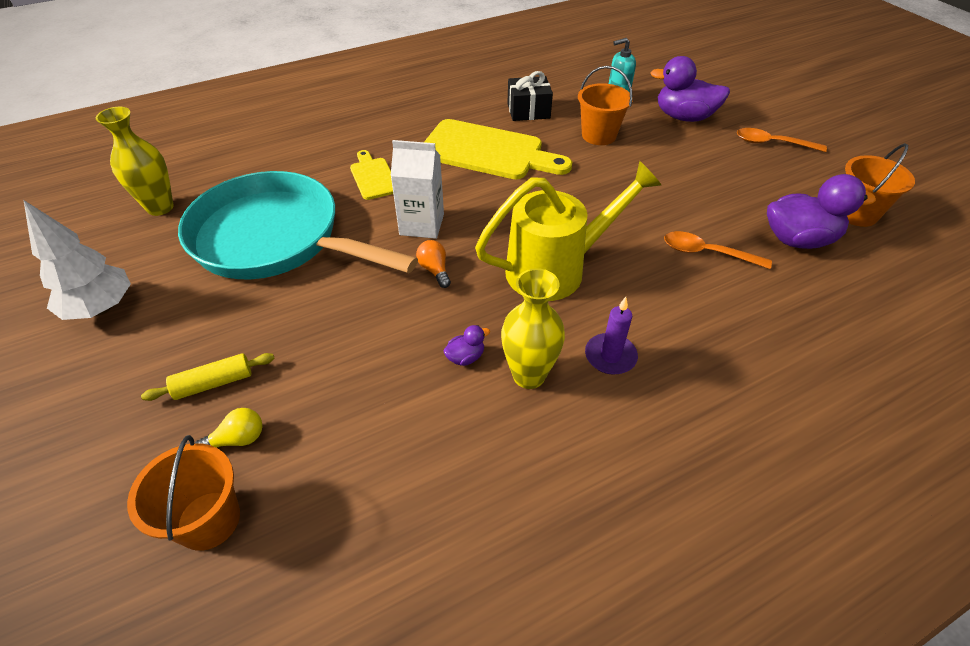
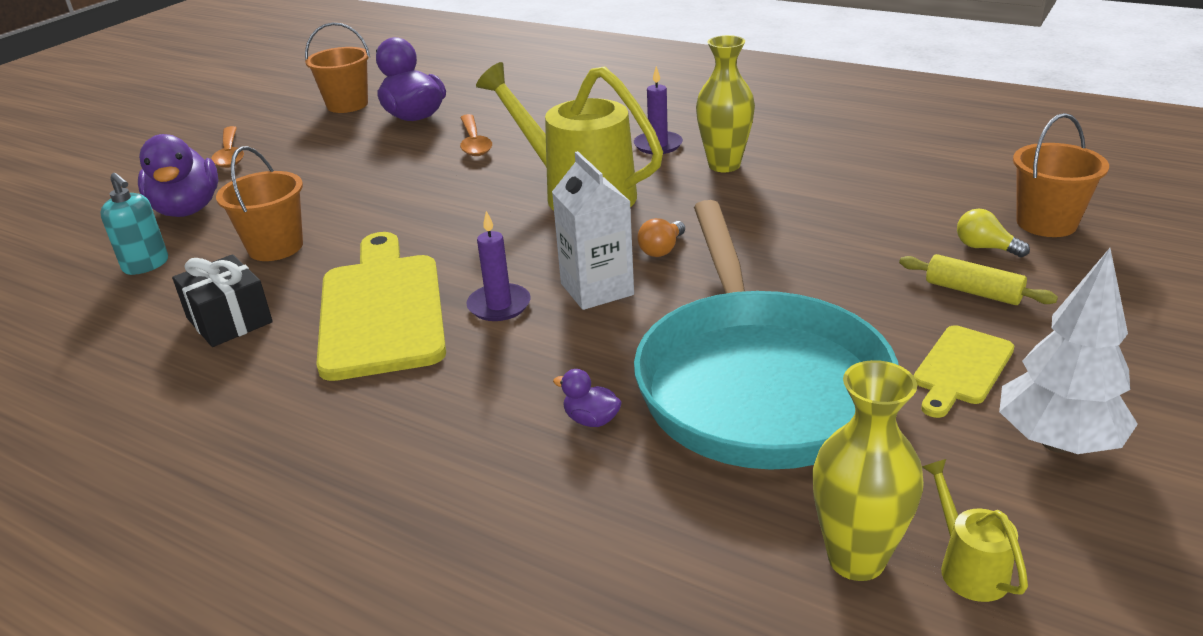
camera: 120 degrees left, 15 degrees down
yellow cutting board [350,150,393,200] -> yellow cutting board moved to [914,325,1014,418]
purple duck [443,325,490,366] -> purple duck moved to [553,369,622,427]
none -> purple candle [467,211,531,321]
none -> yellow watering can [922,459,1028,602]

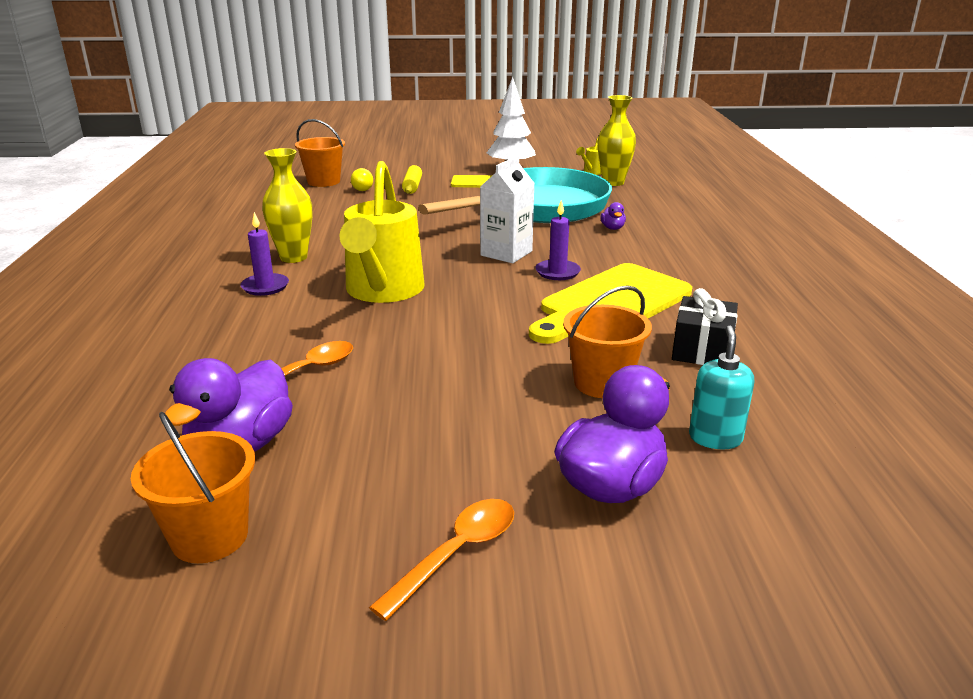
camera: 125 degrees left, 5 degrees down
orange light bulb [638,218,685,257] -> none

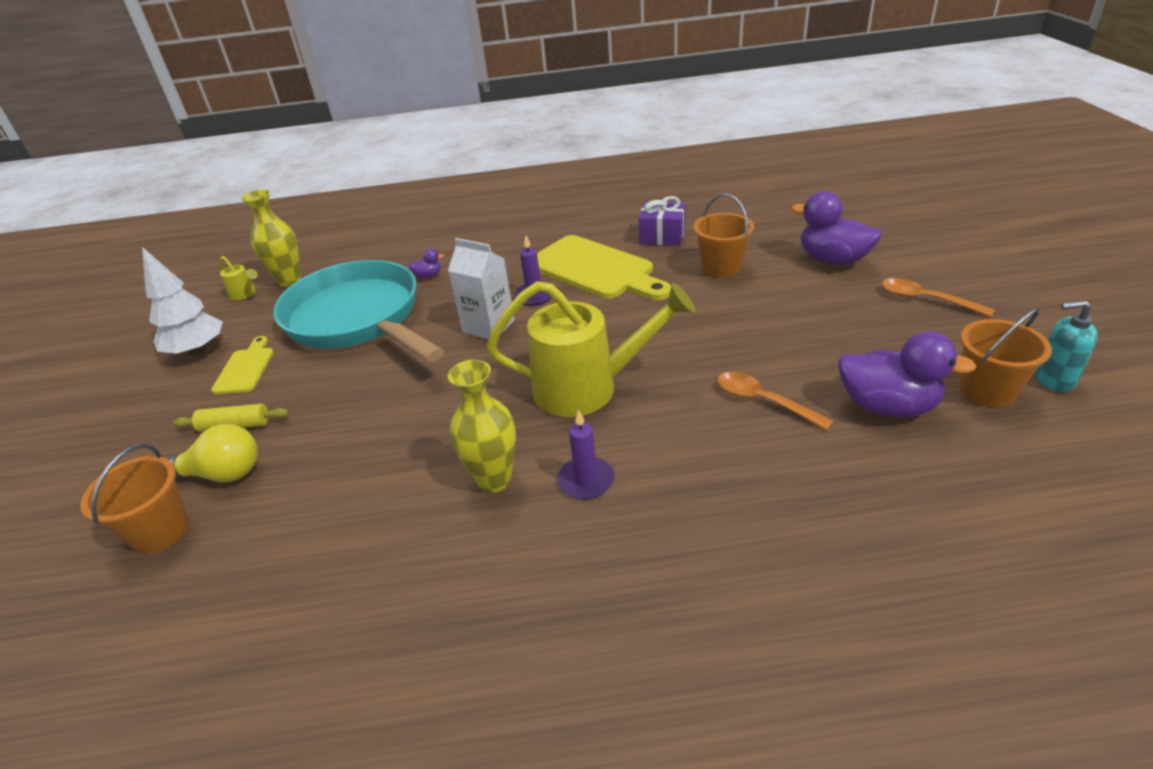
camera: 90 degrees left, 10 degrees up
yellow light bulb [351,168,373,191] -> yellow light bulb [167,424,258,482], size x1.68
black gift [672,288,738,365] -> purple gift [639,196,685,246]
turquoise soap dispenser [689,326,754,449] -> turquoise soap dispenser moved to [1036,300,1098,392]

